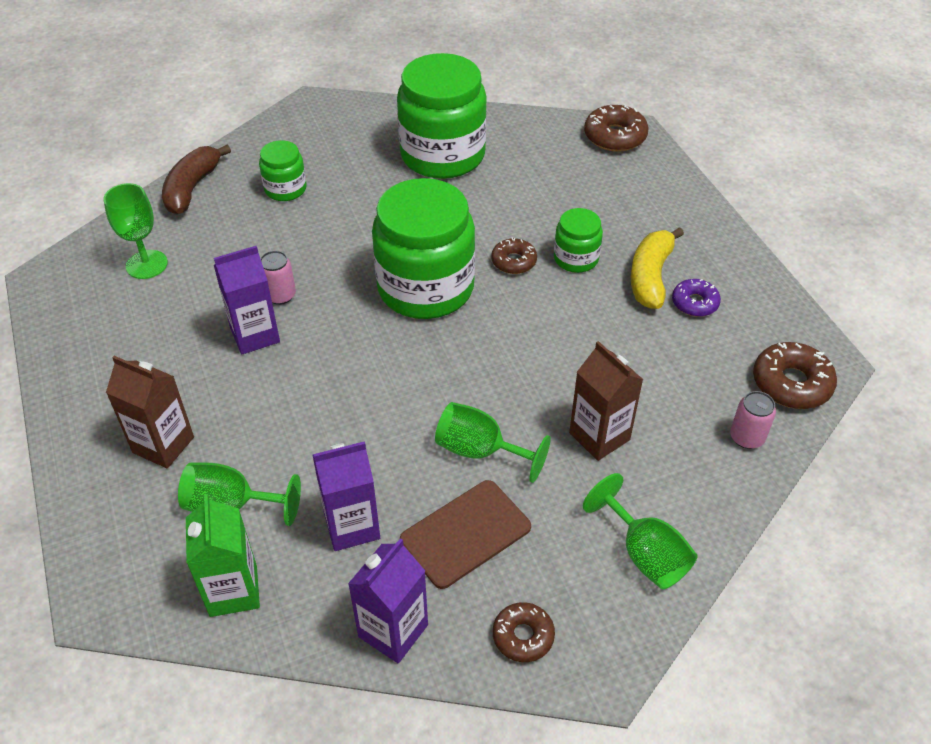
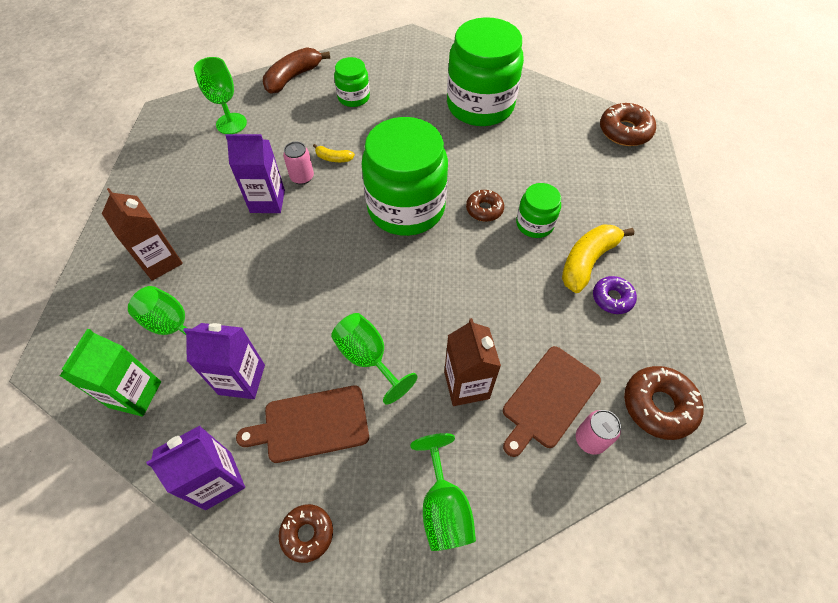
camera: 25 degrees right, 10 degrees up
none -> yellow banana [313,144,355,162]
none -> brown cutting board [503,346,601,457]

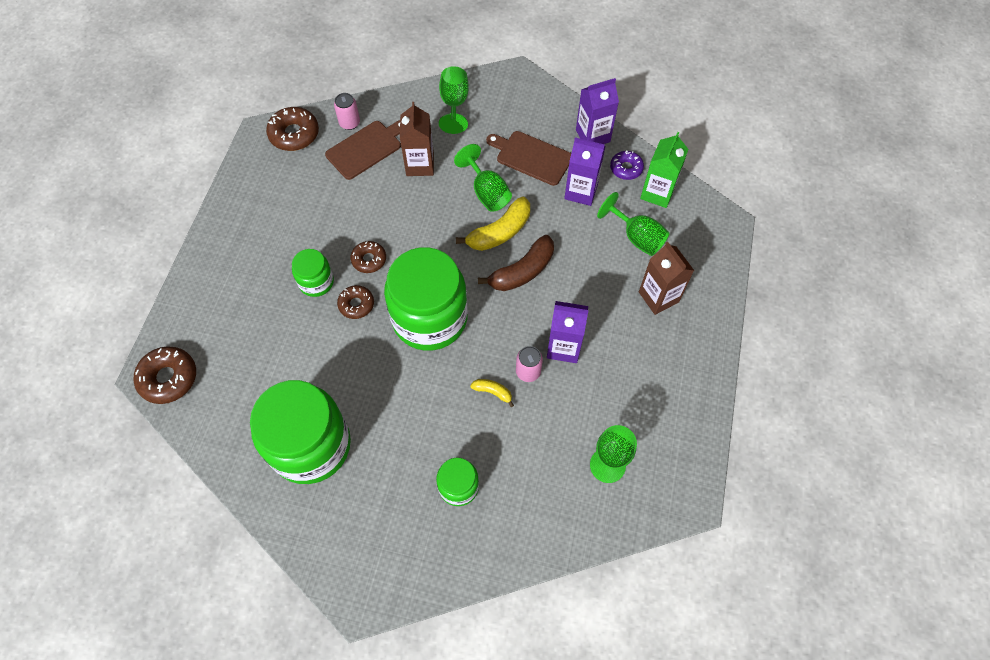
camera: 170 degrees left, 5 degrees up
brown cutting board [236,385,369,463] -> brown cutting board turned 150 degrees counterclockwise [486,131,571,186]
brown banana [263,47,330,94] -> brown banana moved to [478,235,554,291]
brown donut [279,504,333,563] -> brown donut moved to [351,241,386,273]
yellow banana [562,224,634,293] -> yellow banana moved to [456,197,530,251]
purple donut [593,276,637,314] -> purple donut moved to [610,150,644,180]

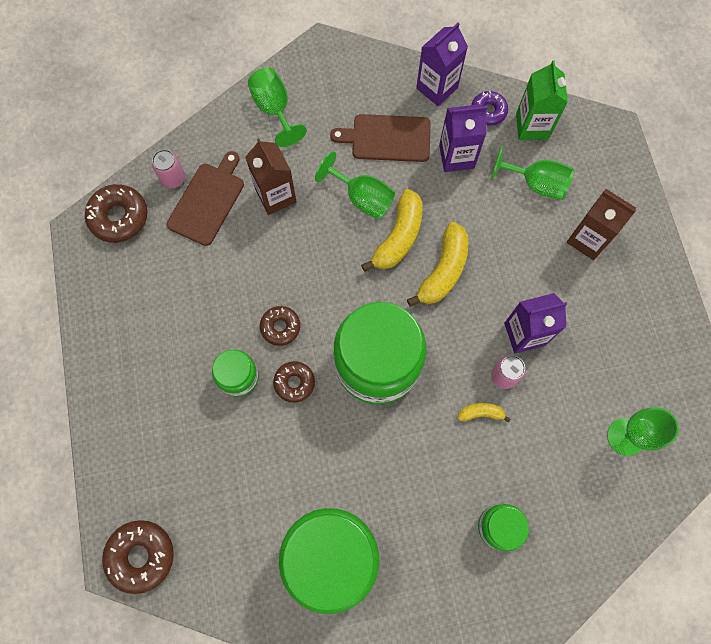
camera: 25 degrees left, 10 degrees up
brown banana [478,235,554,291] -> yellow banana [407,222,469,307]

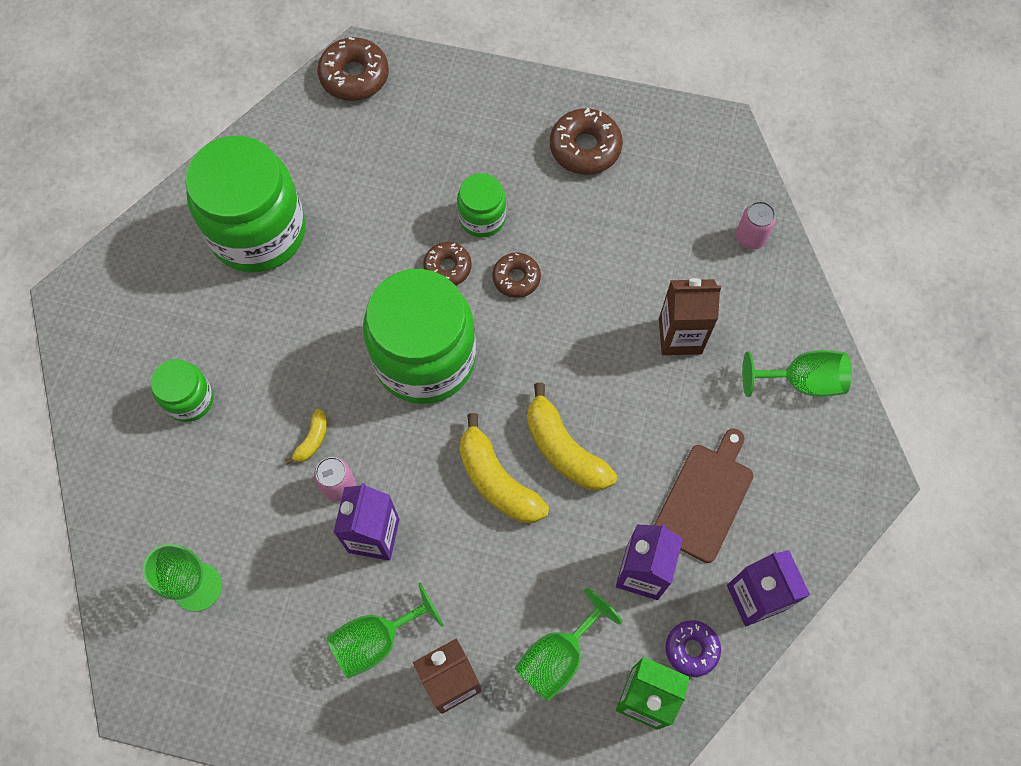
camera: 115 degrees right, 5 degrees down
brown donut [85,184,148,243] -> brown donut moved to [550,108,623,174]
brown cutting board [166,151,244,246] -> none
green goblet [315,151,395,219] -> green goblet moved to [326,582,444,678]

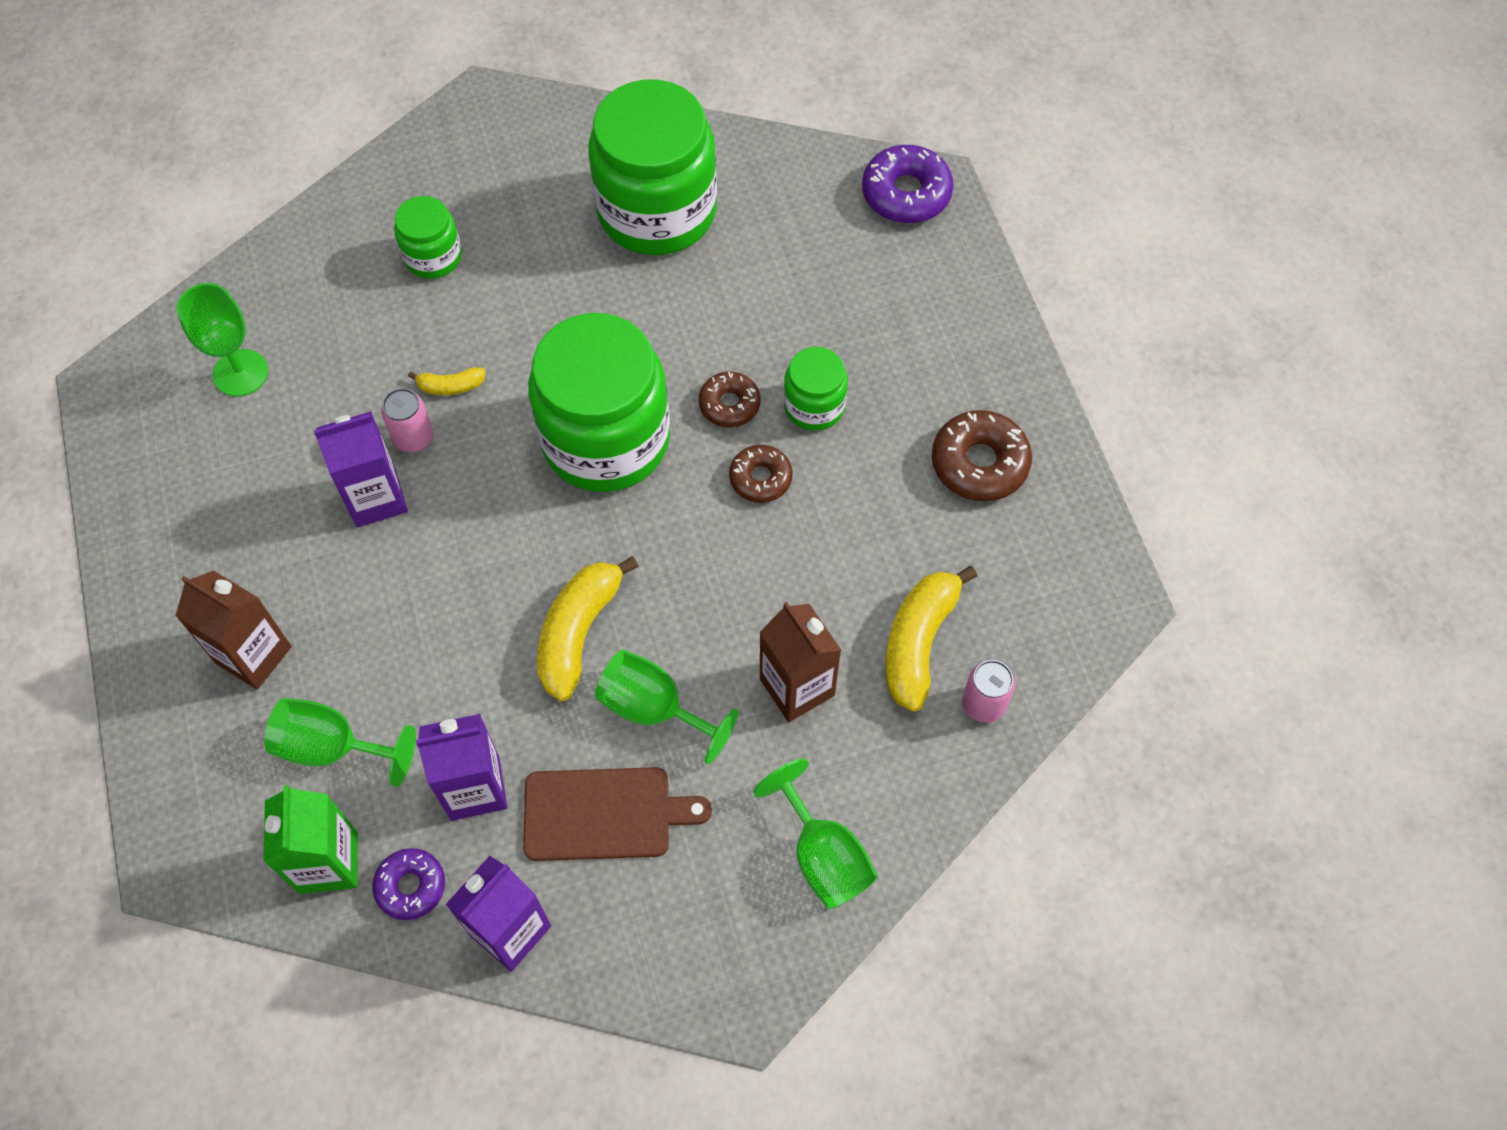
camera: 60 degrees right, 5 degrees down
brown donut [317,37,389,101] -> purple donut [862,145,954,223]
green goblet [326,582,444,678] -> green goblet moved to [595,650,739,765]
yellow banana [459,413,549,523] -> yellow banana moved to [886,566,977,711]

